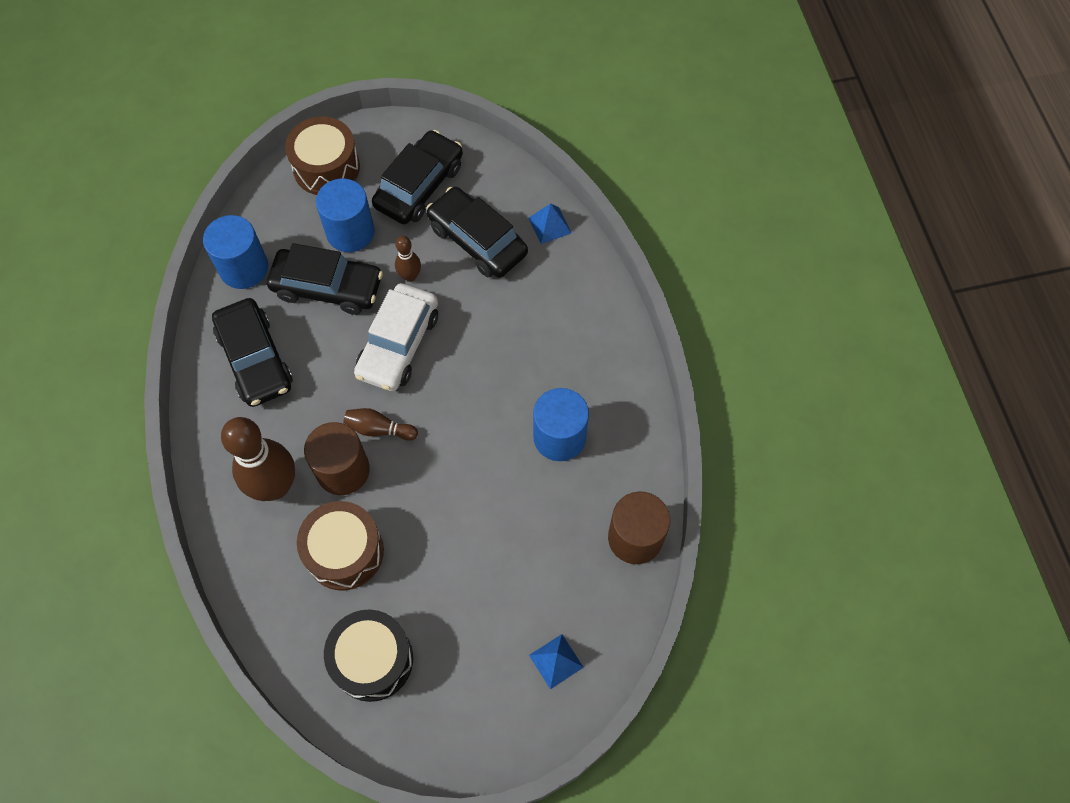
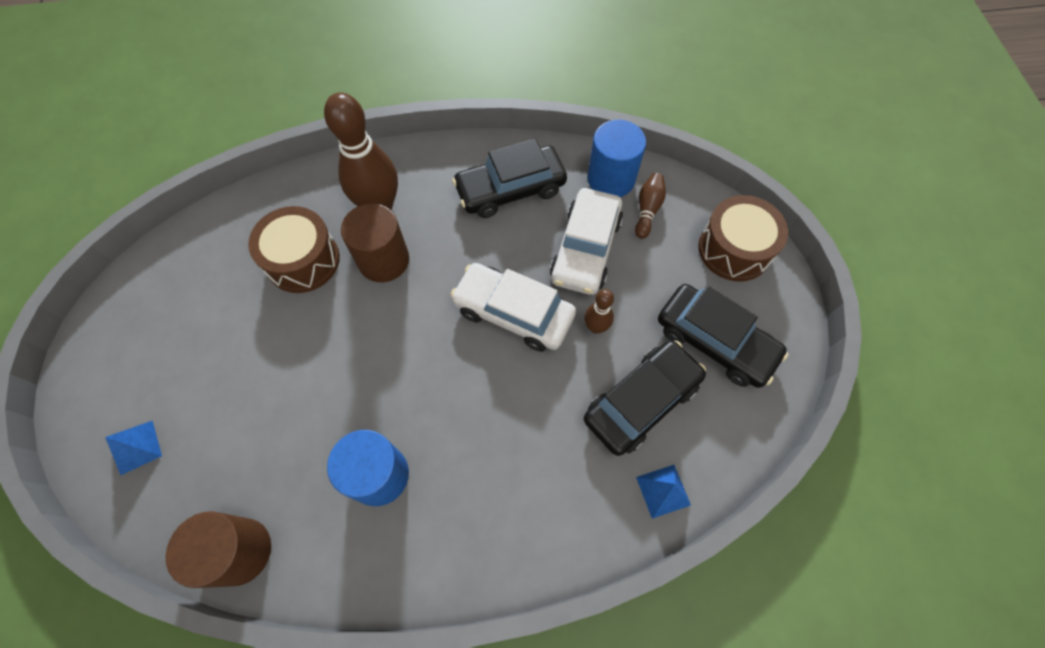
camera: 95 degrees right, 0 degrees up
black car [267,243,383,315] -> white car [550,188,623,295]
blue cylinder [316,179,375,252] -> none
black drum [324,610,413,702] -> none
brown bowling pin [343,408,418,441] -> brown bowling pin moved to [635,173,666,239]

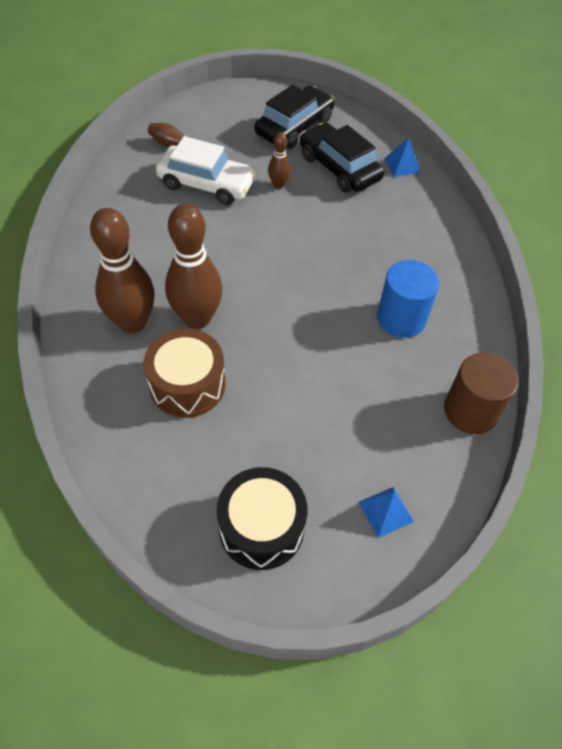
camera: 90 degrees left, 10 degrees down
brown cylinder [341,204,409,282] -> brown bowling pin [165,204,223,329]
white car [450,263,576,352] -> none
black car [452,138,567,218] -> none
blue cylinder [587,120,646,197] -> none
brown drum [698,195,788,282] -> none
none -> black drum [217,467,308,570]

